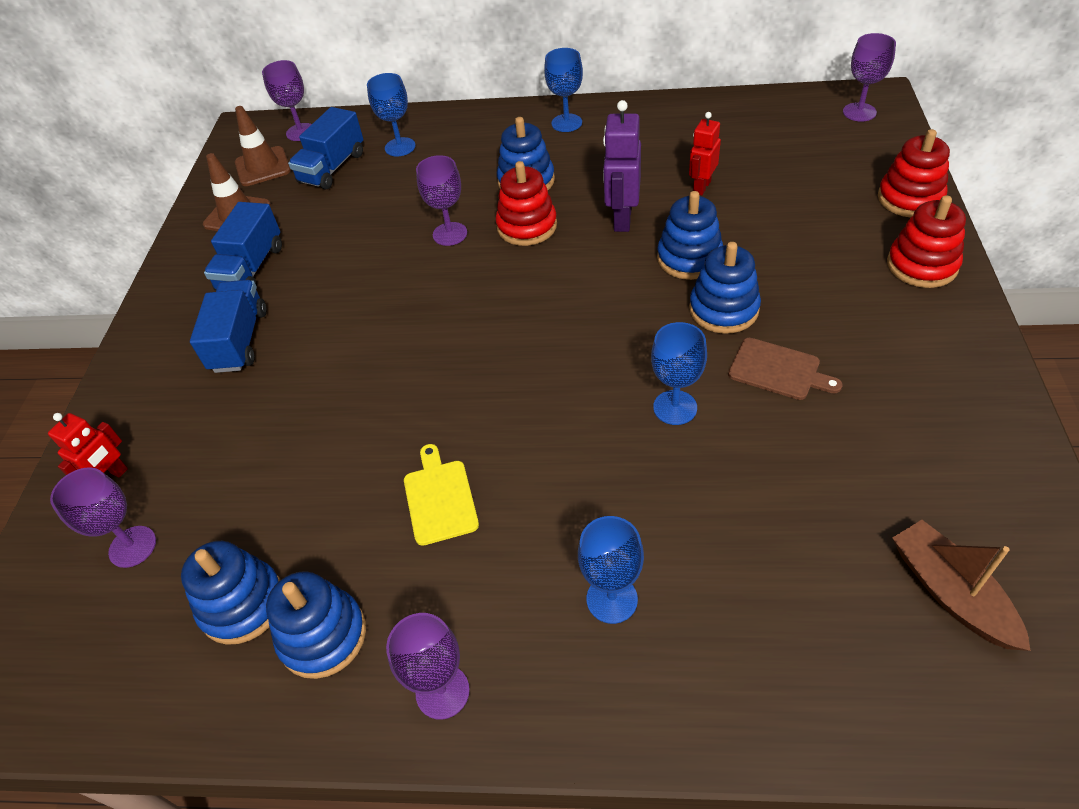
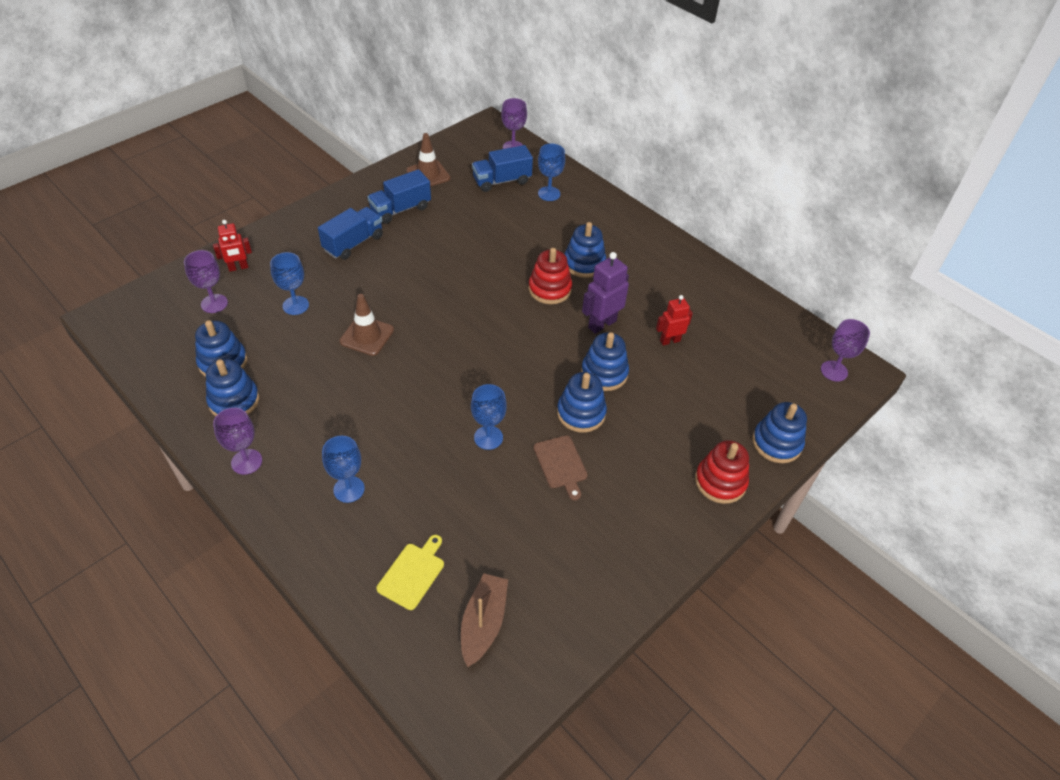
camera: 35 degrees right, 0 degrees up
brown traffic cone [235,106,291,186] -> brown traffic cone moved to [339,294,394,356]
yellow cutting board [404,444,479,546] -> yellow cutting board moved to [376,535,444,610]
purple goblet [416,155,467,246] -> none
blue goblet [544,48,583,132] -> blue goblet moved to [270,252,309,315]
red stacking toy [878,129,950,217] -> blue stacking toy [752,402,807,463]

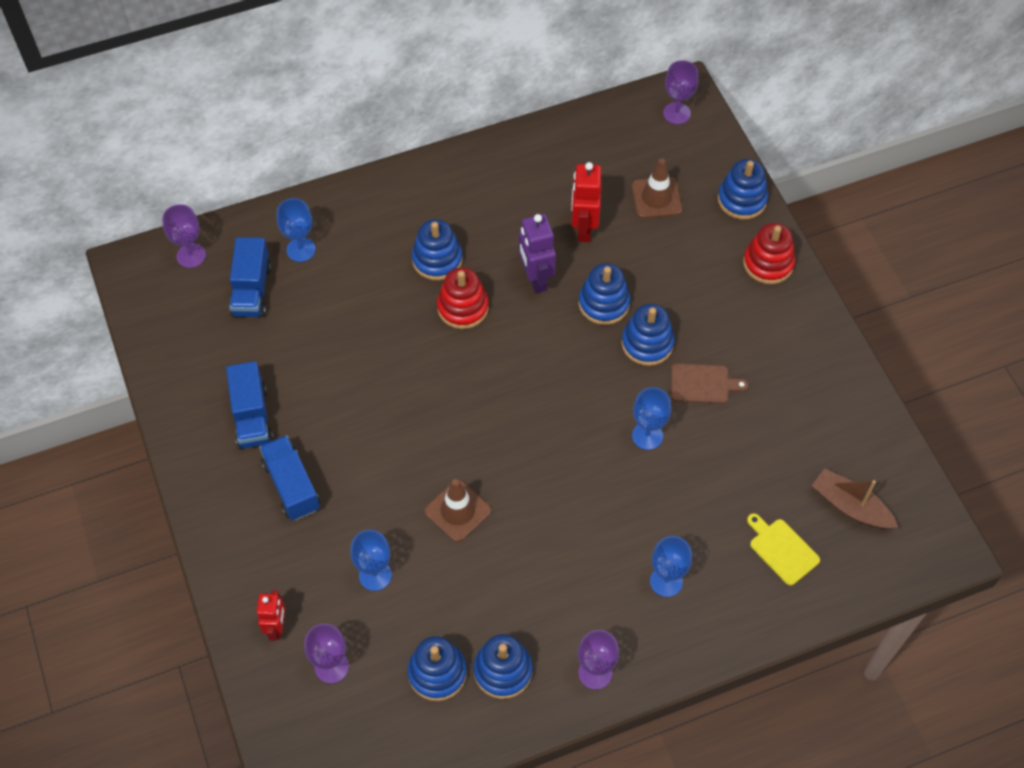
camera: 65 degrees left, 10 degrees up
brown traffic cone [406,133,450,186] -> brown traffic cone moved to [632,158,682,218]
red robot [656,295,693,346] -> red robot [571,162,602,242], size x1.51

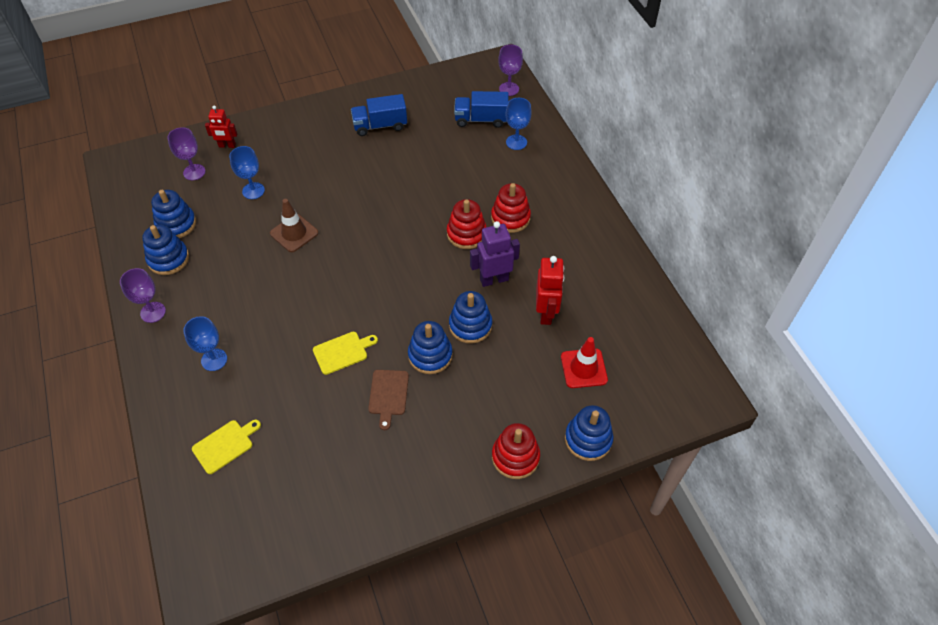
camera: 90 degrees right, 5 degrees down
blue truck [259,435,320,520] -> none
blue stacking toy [412,219,463,280] -> red stacking toy [491,183,531,233]
red robot [571,162,602,242] -> red robot turned 90 degrees clockwise [536,256,565,325]
brown traffic cone [632,158,682,218] -> red traffic cone [561,337,608,388]
blue goblet [632,387,671,450] -> yellow cutting board [313,332,378,375]
purple goblet [663,60,699,124] -> none
brown boat [812,468,898,529] -> none

